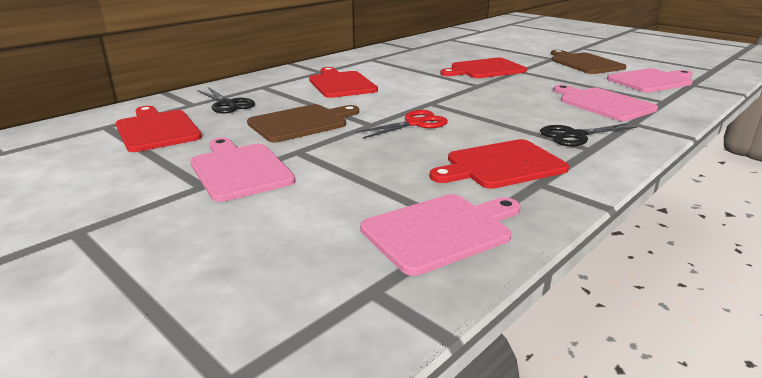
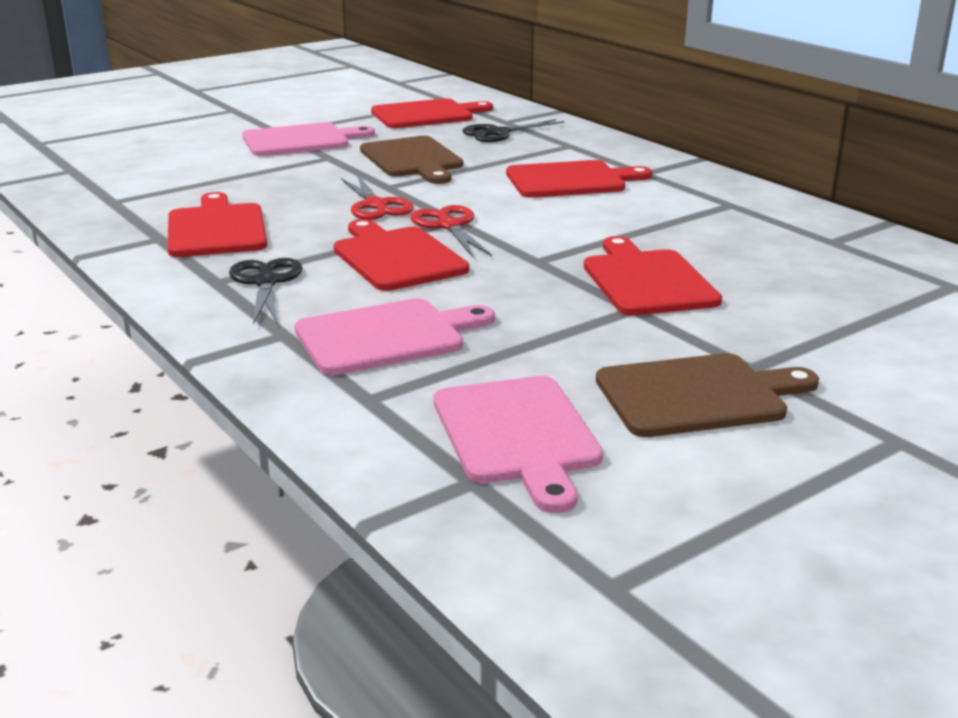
camera: 100 degrees right, 0 degrees up
pink cutting board [360,194,521,276] -> none
none -> red cutting board [334,219,469,291]
none -> red scissors [410,205,492,257]

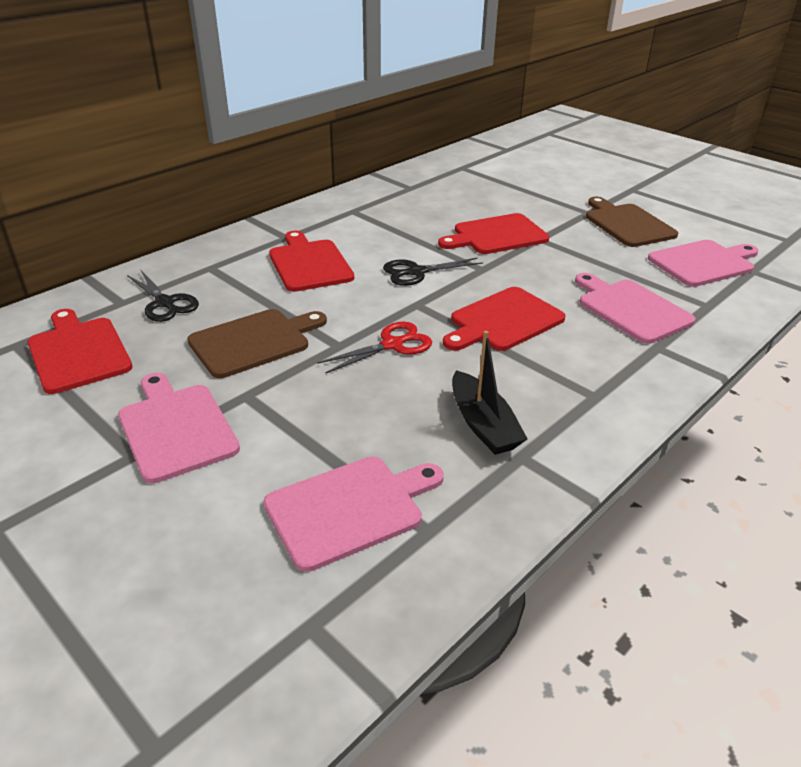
camera: 100 degrees left, 10 degrees up
red cutting board [167,192,267,257] -> black boat [452,331,528,455]
black scissors [229,258,302,325] -> black scissors moved to [383,258,483,286]
red scissors [410,205,492,257] -> none
none -> pink cutting board [264,456,444,572]

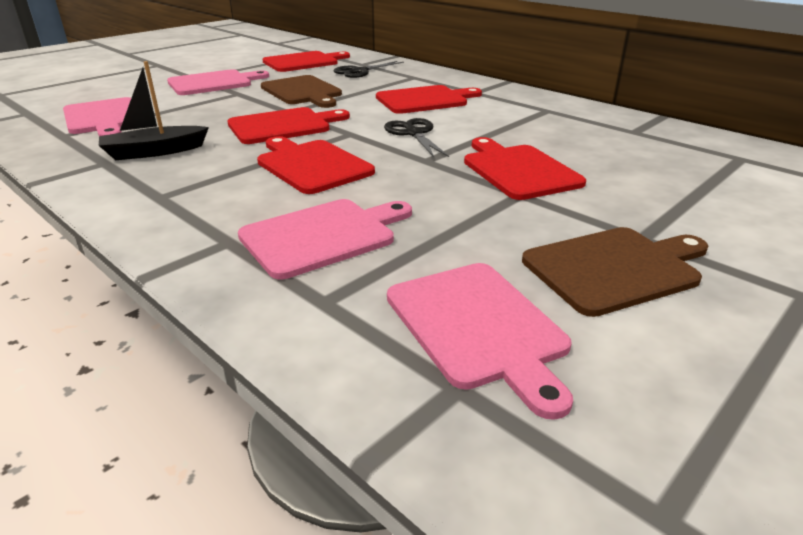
camera: 90 degrees right, 5 degrees down
red scissors [317,322,432,374] -> red cutting board [227,107,350,144]

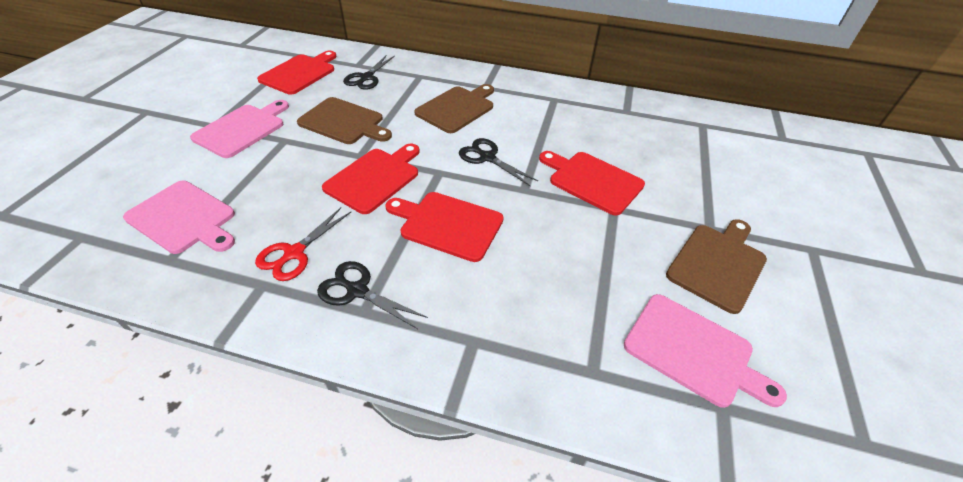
camera: 30 degrees left, 15 degrees up
black boat [99,61,209,160] -> red scissors [255,207,351,281]
pink cutting board [238,199,412,279] -> none
red cutting board [376,85,482,114] -> brown cutting board [414,84,494,133]
none -> black scissors [317,261,428,329]

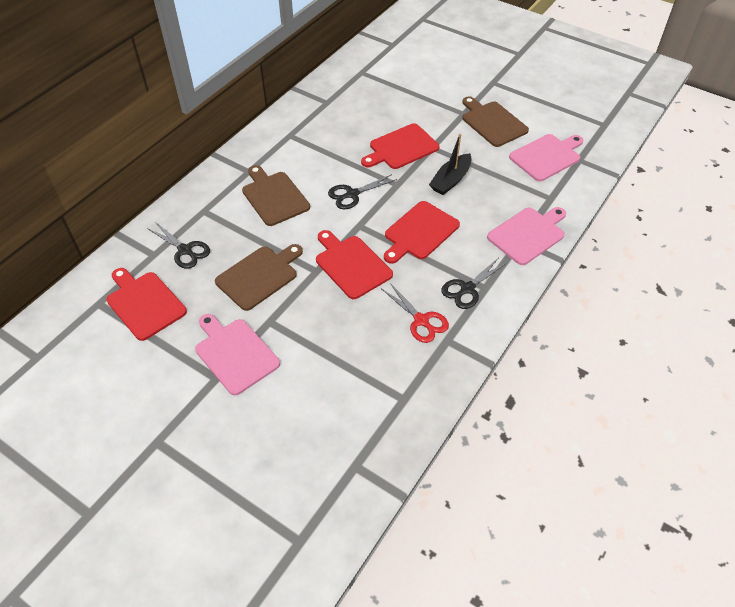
camera: 70 degrees left, 5 degrees up
pink cutting board [123,181,235,254] -> pink cutting board moved to [487,207,566,265]
none -> black boat [429,134,472,195]

